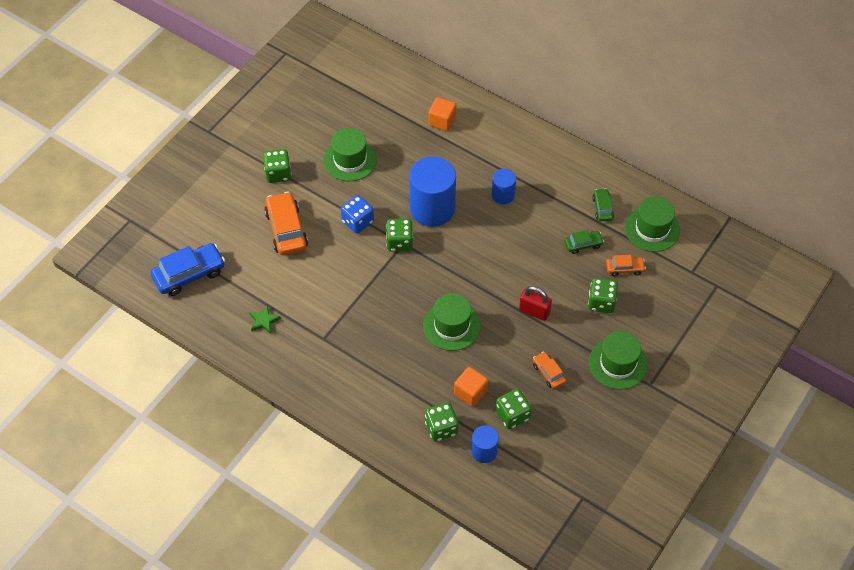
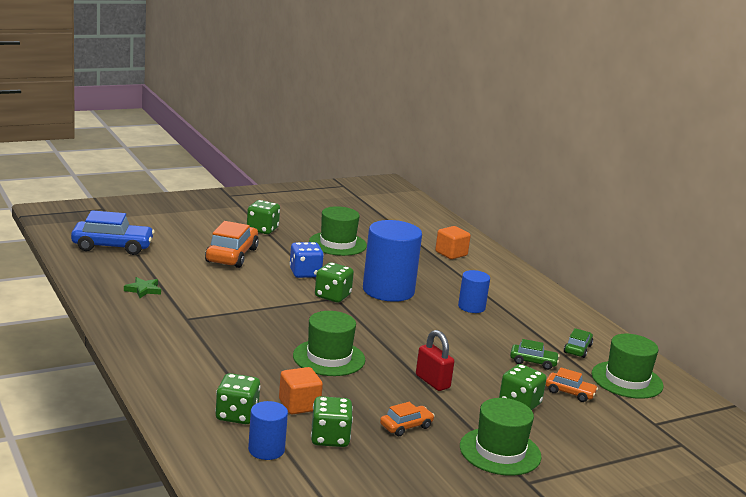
camera: 25 degrees right, 35 degrees down
orange car [533,352,566,389] -> orange car turned 60 degrees clockwise [380,402,435,436]

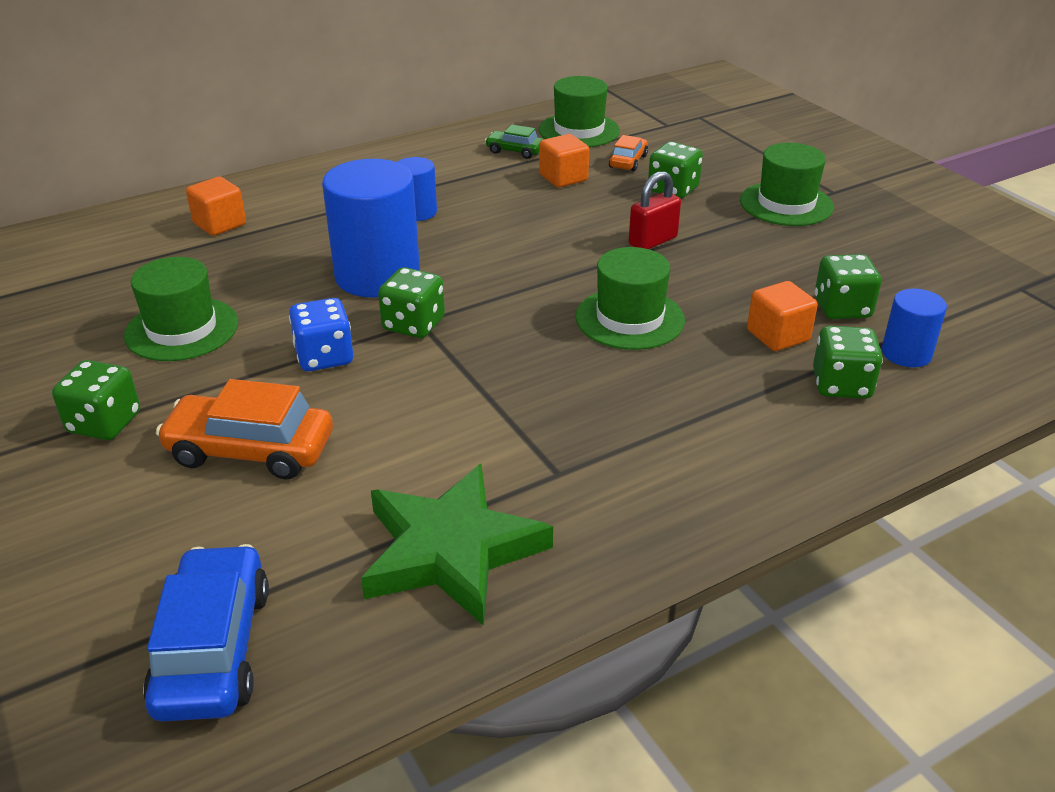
camera: 90 degrees left, 15 degrees up
green star [124,277,161,298] -> green star [361,464,553,626], size x2.43
orange car [380,402,435,436] -> none
green car [510,339,560,370] -> orange cube [539,134,589,187]

